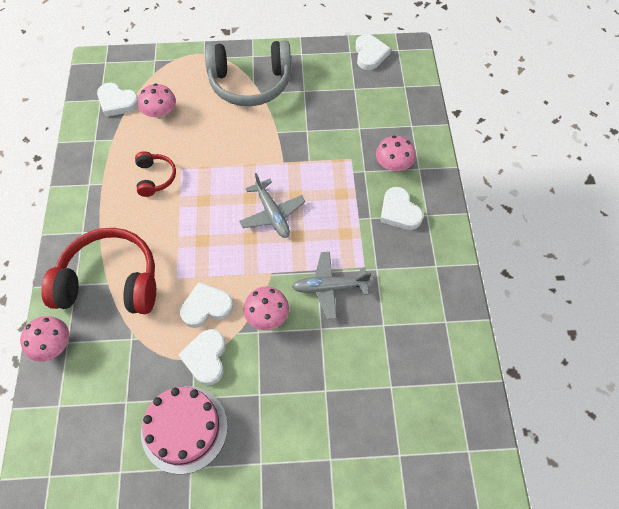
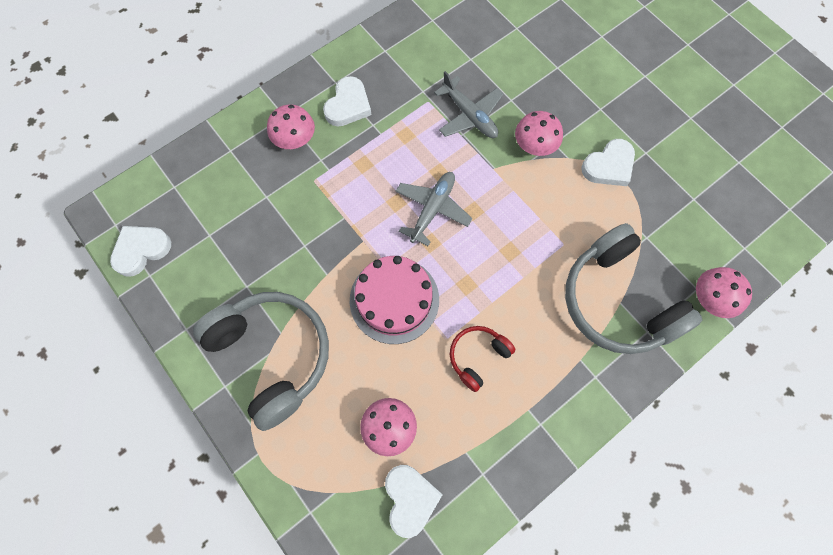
camera: 125 degrees left, 10 degrees up
red headphones [41,228,156,314] -> grey headphones [565,223,702,354]
pink cake [141,386,228,474] -> pink cake moved to [350,256,439,344]
white heart [180,282,234,328] -> none

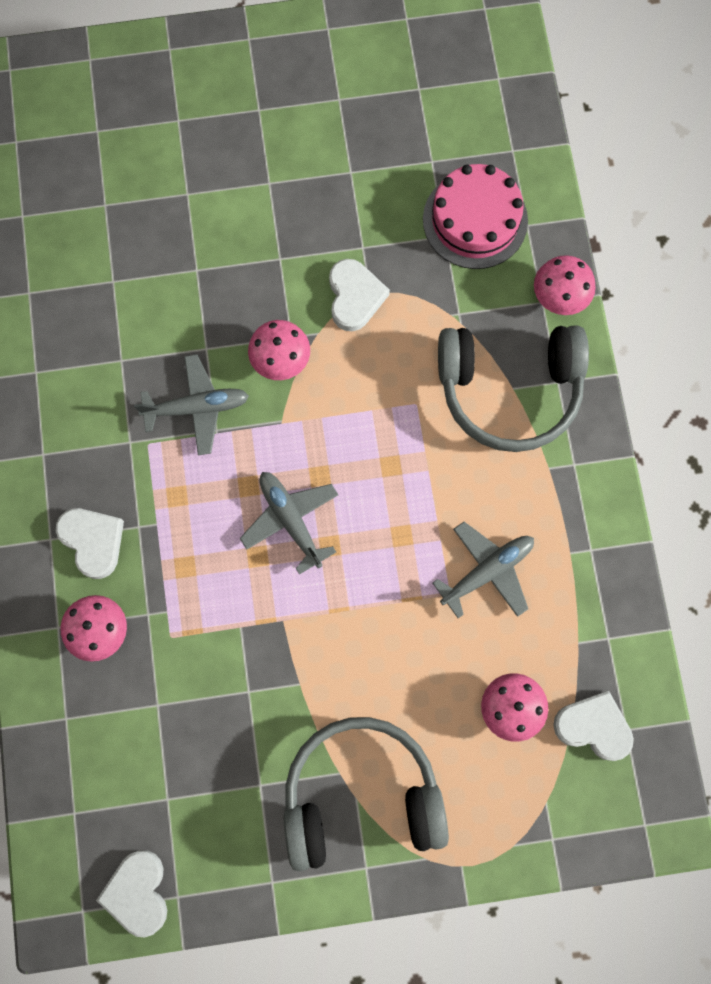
camera: 60 degrees left, 5 degrees up
pink cake [350,256,439,344] -> pink cake moved to [423,164,528,269]
red headphones [450,326,516,392] -> grey plane [433,522,534,618]

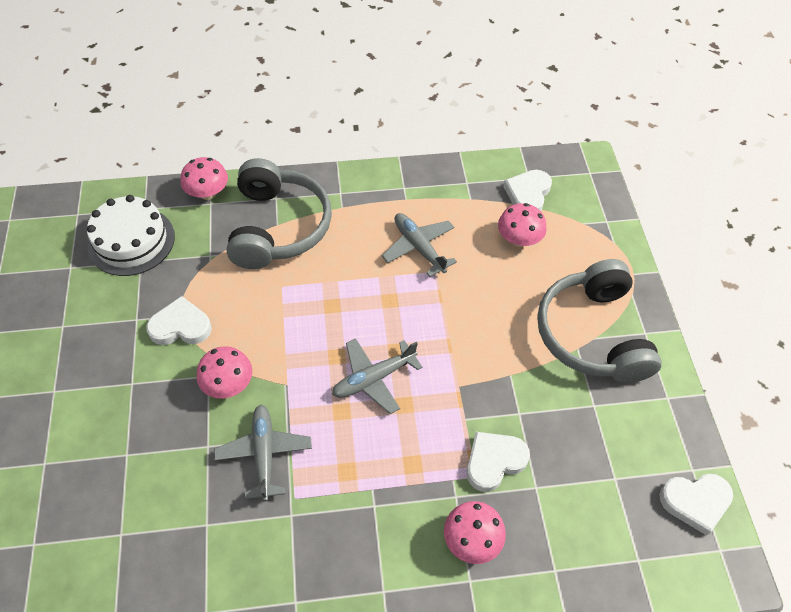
camera: 90 degrees left, 20 degrees down
white heart [56,508,124,579] -> white heart moved to [467,432,530,492]
pink cake [423,164,528,269] -> white cake [87,195,175,276]

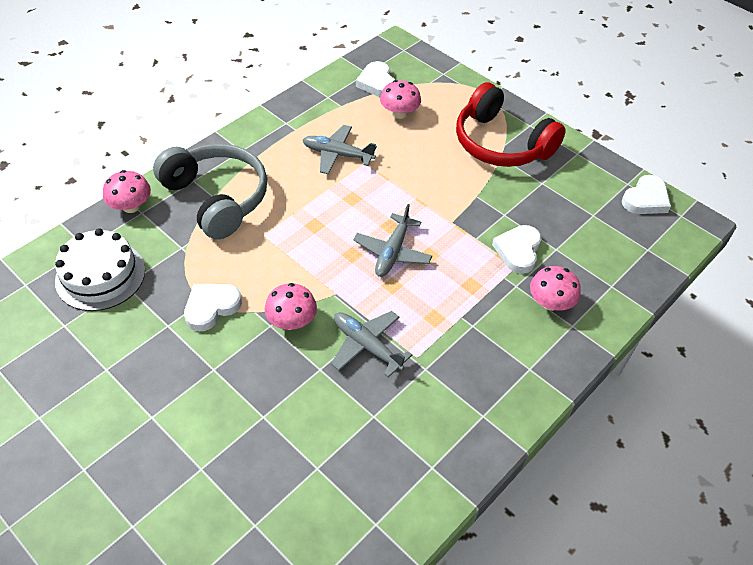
camera: 40 degrees left, 5 degrees down
grey headphones [537,259,662,383] -> red headphones [456,82,566,167]

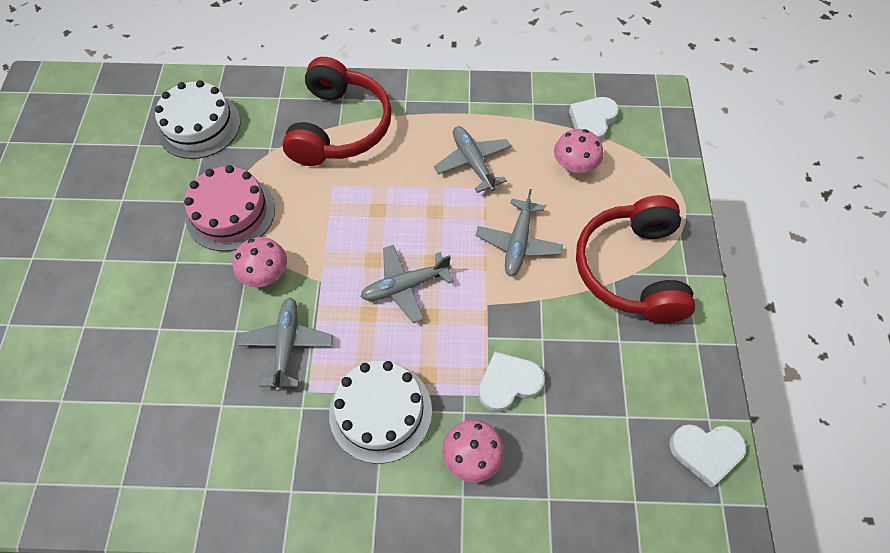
camera: 50 degrees right, 10 degrees up
pink mushroom [103,170,151,213] -> none
grey headphones [153,144,267,240] -> red headphones [282,57,392,166]
white heart [184,284,242,332] -> pink cake [184,165,275,251]
none -> white cake [329,360,432,464]
none -> grey plane [475,189,563,277]

